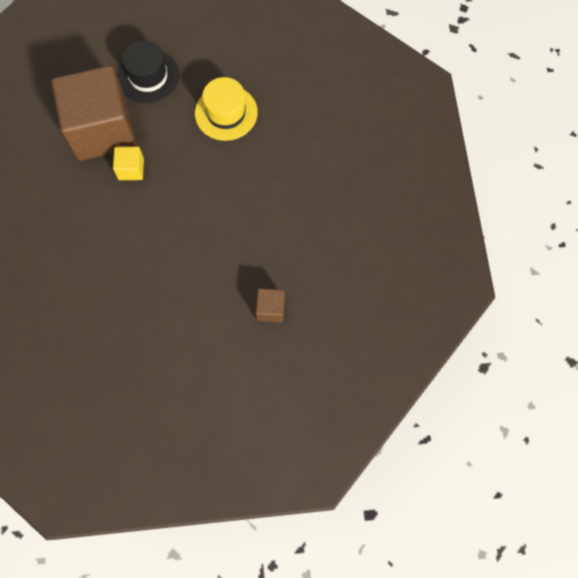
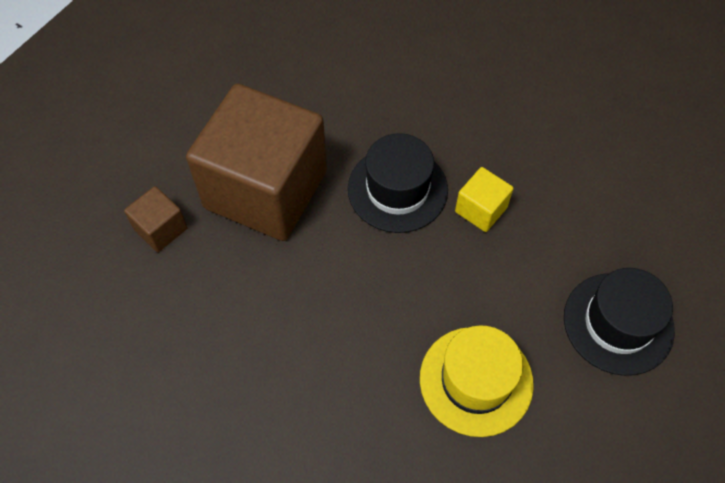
camera: 130 degrees right, 10 degrees down
brown cube [51,65,136,161] -> brown cube moved to [186,84,327,241]
none -> black hat [348,133,448,233]

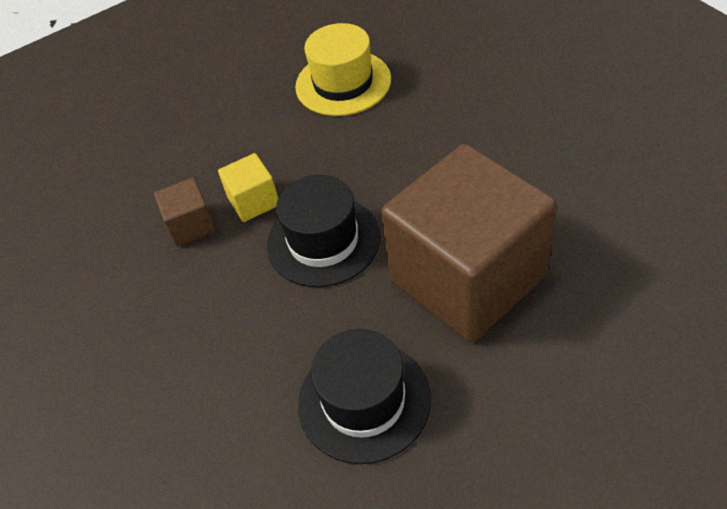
camera: 150 degrees left, 10 degrees down
brown cube [124,186,187,252] -> brown cube moved to [154,178,216,247]
black hat [564,268,675,376] -> black hat moved to [298,329,431,464]

